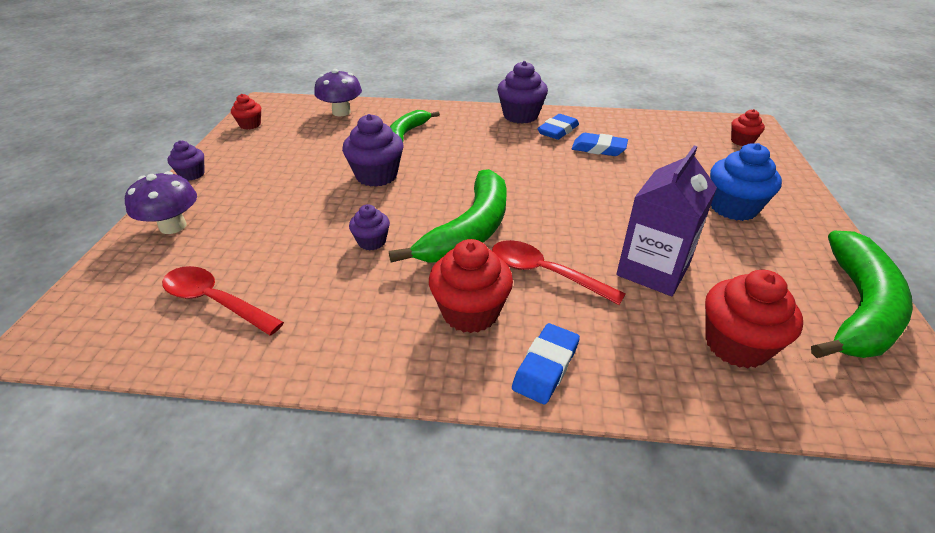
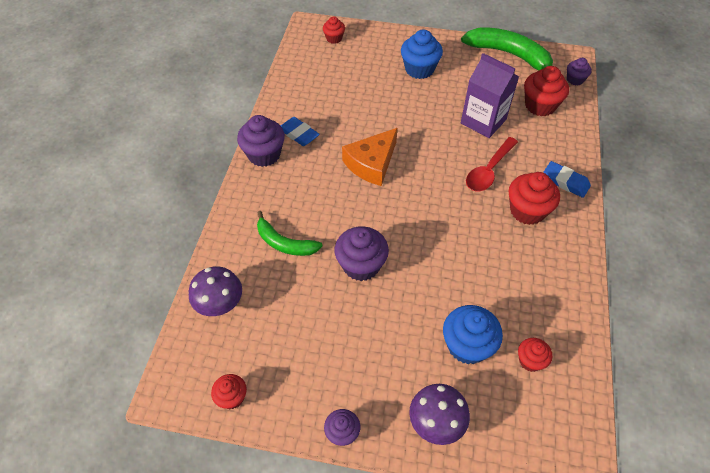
camera: 85 degrees left, 15 degrees up
red spoon [162,266,284,335] -> red cupcake [518,338,552,372]
purple cupcake [349,204,390,251] -> purple cupcake moved to [567,58,592,85]
green banana [389,169,507,263] -> none
blue eraser [572,133,628,156] -> none
none -> orange cheese [342,128,398,186]
none -> blue cupcake [443,305,503,364]

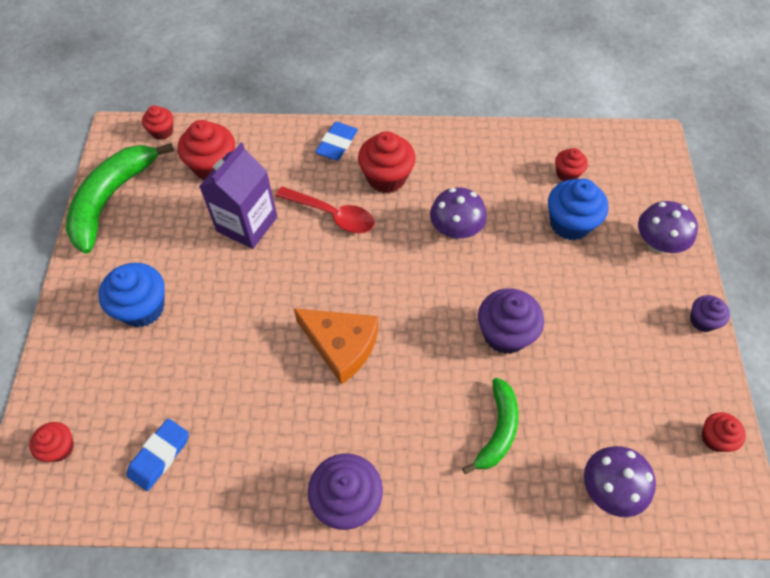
camera: 100 degrees left, 5 degrees up
blue eraser [281,117,320,146] -> blue eraser moved to [127,418,189,491]
purple cupcake [567,58,592,85] -> red cupcake [142,106,173,140]
none -> purple mushroom [430,187,487,239]

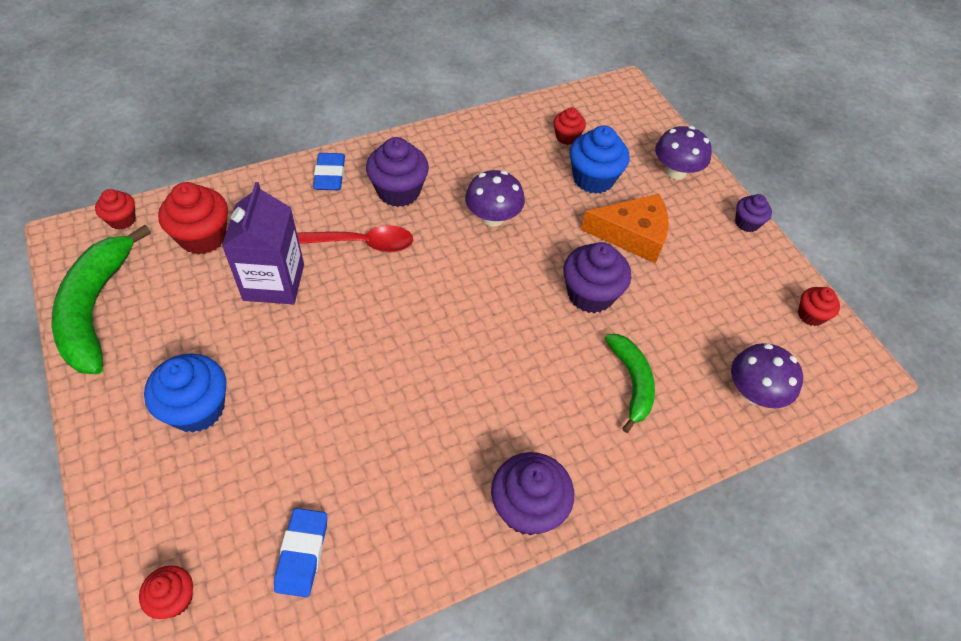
camera: 30 degrees left, 5 degrees down
orange cheese [293,308,378,385] -> orange cheese moved to [581,194,669,264]
red cupcake [358,131,416,193] -> purple cupcake [366,137,429,207]

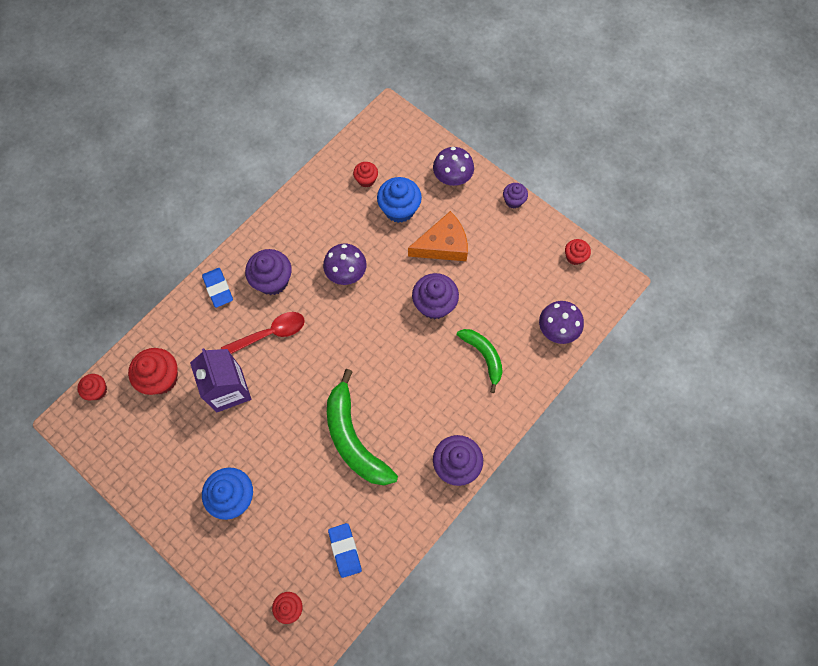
camera: 20 degrees left, 15 degrees up
green banana [52,225,151,374] -> green banana moved to [327,369,398,485]

